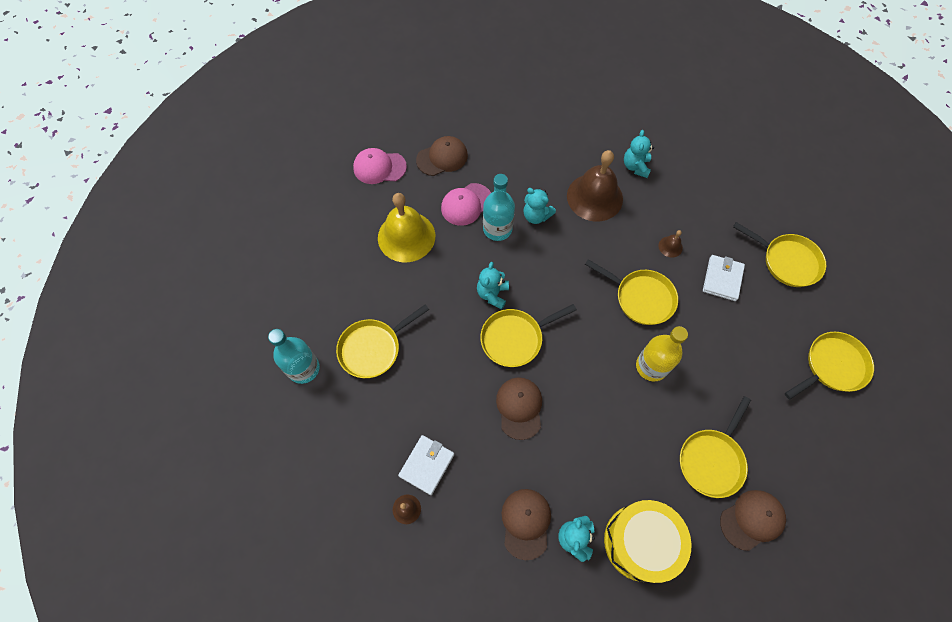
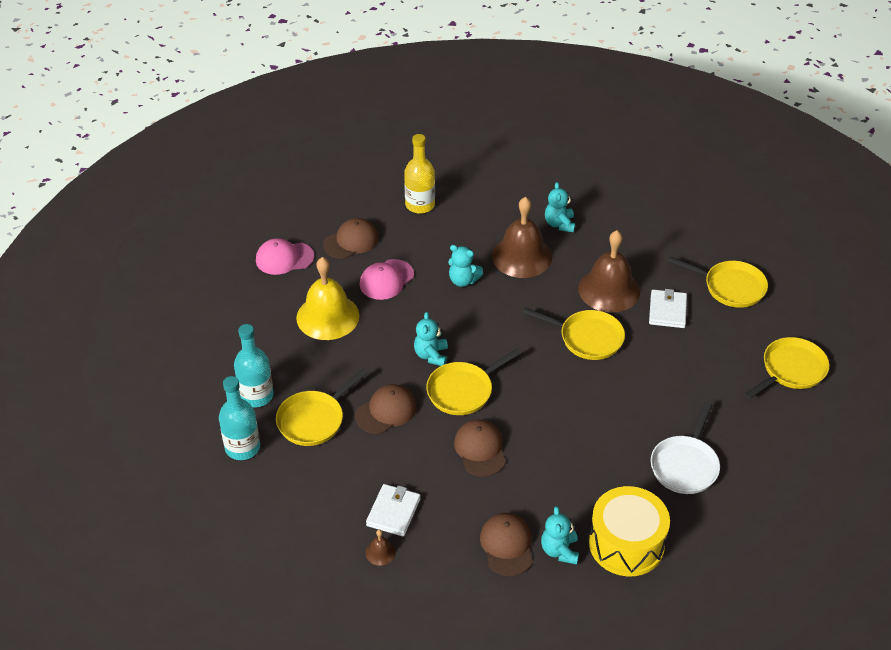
camera: 10 degrees left, 20 degrees down
turquoise bottle [483,174,515,241] -> turquoise bottle moved to [234,324,274,407]
yellow bottle [636,326,688,382] -> yellow bottle moved to [404,134,435,214]
brown bell [659,230,683,258] -> brown bell [578,230,640,312], size x2.42
yellow pan [680,396,751,498] -> white pan [651,402,720,494]
brown cap [720,490,786,551] -> brown cap moved to [355,384,417,434]

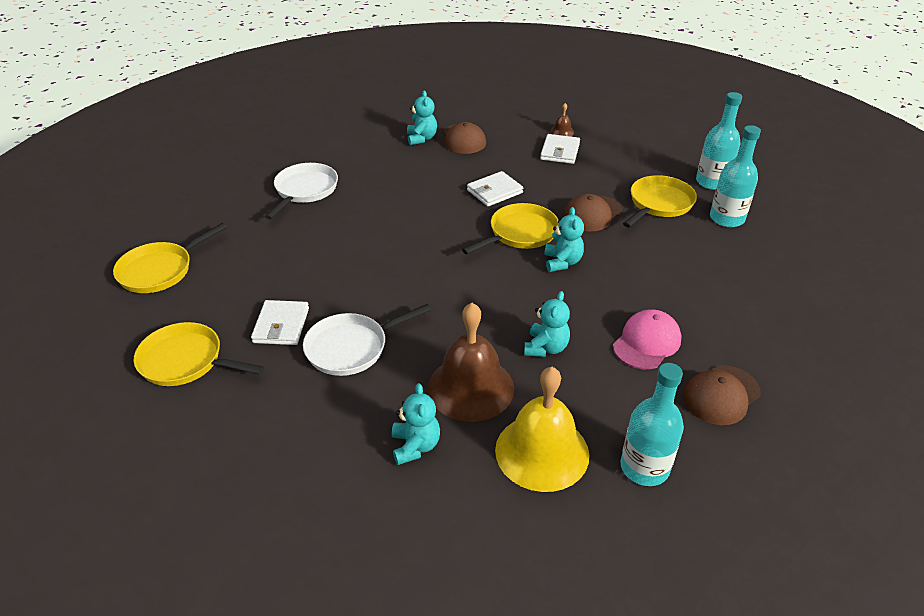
camera: 175 degrees right, 5 degrees down
pink cap [256,238,314,275] -> none
yellow bell [296,257,360,340] -> yellow bell moved to [495,367,589,492]
yellow bottle [404,134,435,214] -> turquoise bottle [621,363,684,486]
turquoise teddy bear [448,245,483,287] -> turquoise teddy bear turned 90 degrees clockwise [524,291,570,357]
brown cap [454,419,506,477] -> white wallet [467,171,523,206]
yellow pan [523,308,625,360] -> none
brown bell [578,230,640,312] -> white pan [303,304,432,376]
yellow drum [589,486,670,576] -> none

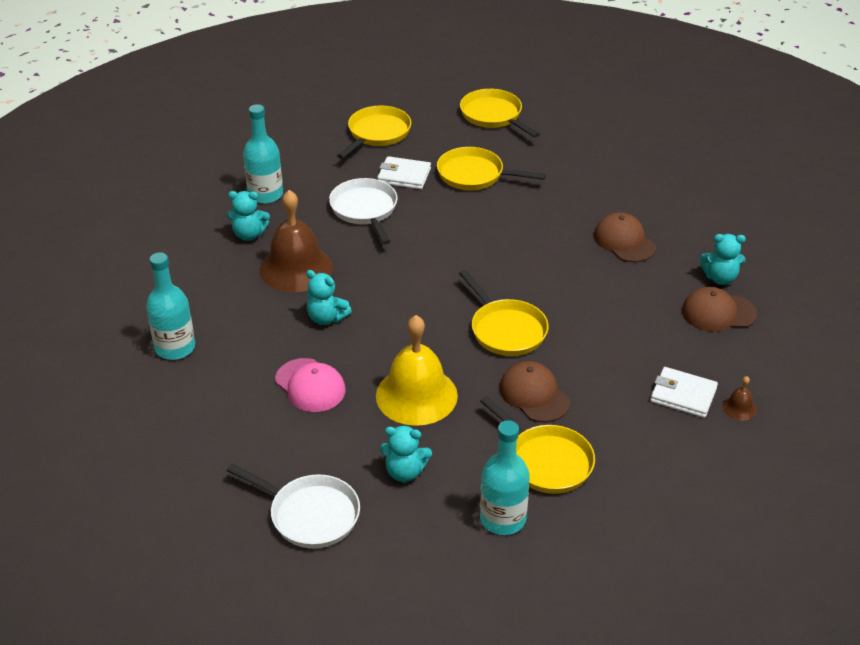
camera: 100 degrees right, 0 degrees up
white pan [265,163,338,219] -> white pan moved to [226,464,360,548]
white wallet [467,171,523,206] -> none
yellow bell [495,367,589,492] -> yellow bell moved to [376,315,458,426]
turquoise teddy bear [544,207,584,272] -> turquoise teddy bear moved to [380,426,432,482]
brown cap [683,365,761,425] -> brown cap moved to [594,212,656,262]
turquoise bottle [696,92,742,190] -> turquoise bottle moved to [243,104,283,204]
none -> yellow pan [437,147,546,190]

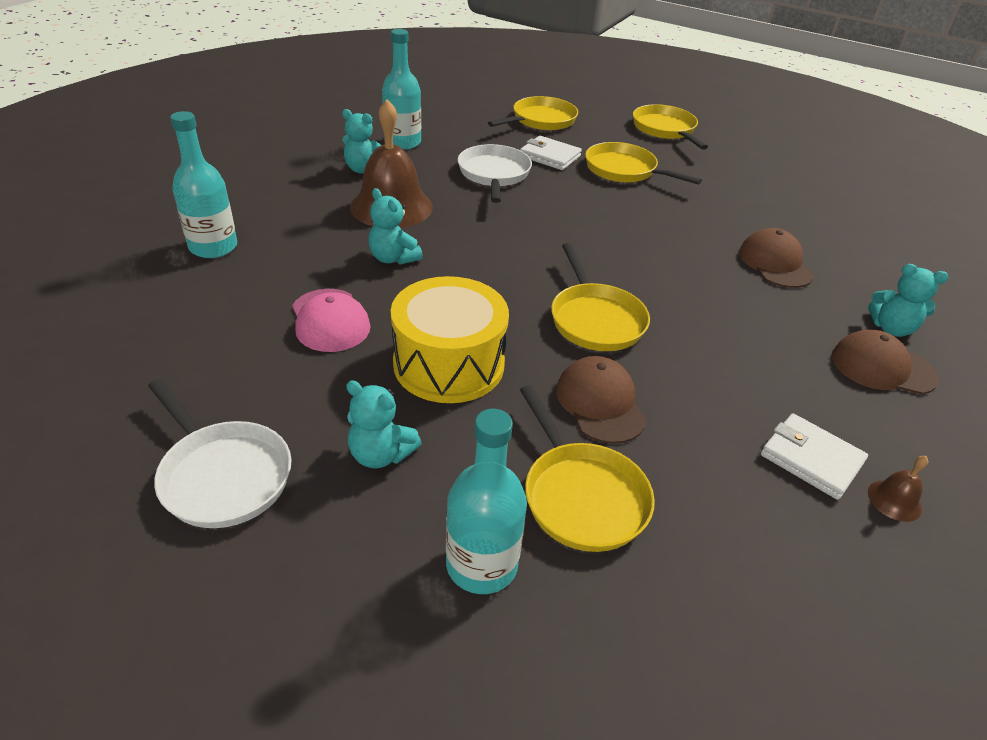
camera: 15 degrees right, 0 degrees up
yellow bell [376,315,458,426] -> yellow drum [391,276,509,403]

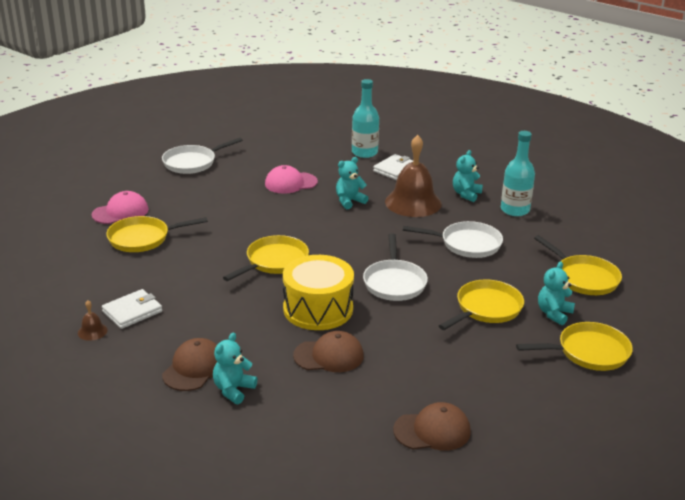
camera: 100 degrees right, 10 degrees down
turquoise teddy bear [346,380,422,468] -> turquoise teddy bear moved to [538,262,575,325]
yellow drum [391,276,509,403] -> yellow drum moved to [283,255,354,330]
turquoise bottle [446,409,527,594] -> pink cap [92,191,148,224]
white wallet [520,136,582,170] -> white wallet moved to [373,154,413,180]
yellow pan [551,243,650,351] -> yellow pan turned 135 degrees clockwise [223,235,309,281]
brown cap [556,356,647,444] -> brown cap moved to [393,402,471,451]
none -> white pan [363,233,428,301]

